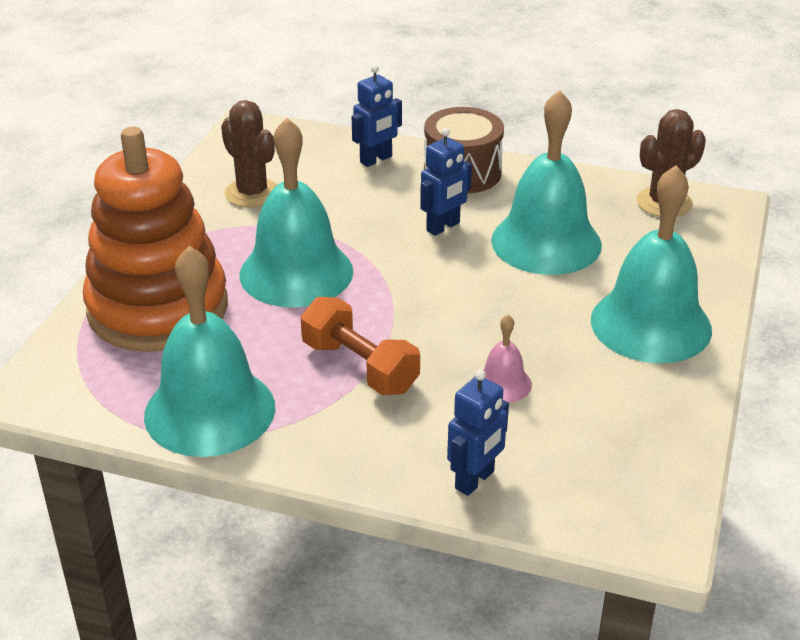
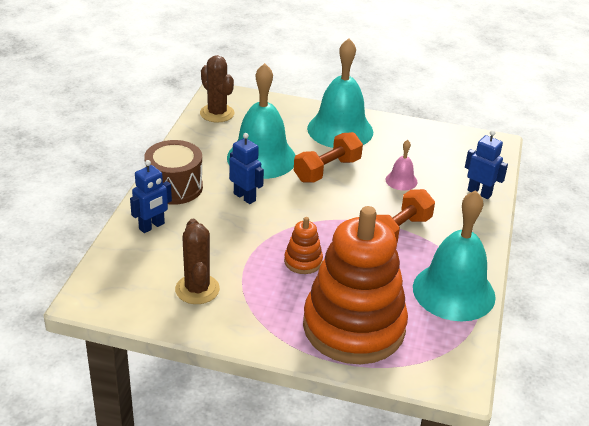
camera: 95 degrees left, 0 degrees up
brown cactus [221,100,277,208] -> brown cactus turned 60 degrees counterclockwise [175,219,220,304]
turquoise bell [240,118,353,308] -> orange stacking toy [284,217,323,274]
blue robot [352,65,402,167] -> blue robot turned 90 degrees clockwise [130,160,172,233]
none -> orange dumbbell [294,132,363,183]

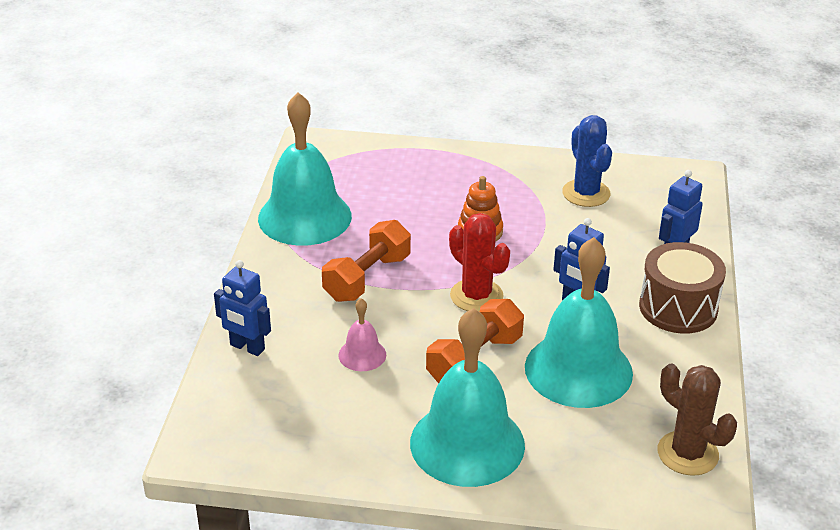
camera: 175 degrees right, 0 degrees up
brown cactus [175,219,220,304] -> blue cactus [562,115,612,207]
orange stacking toy [303,206,408,364] -> none
none -> red cactus [449,213,510,312]

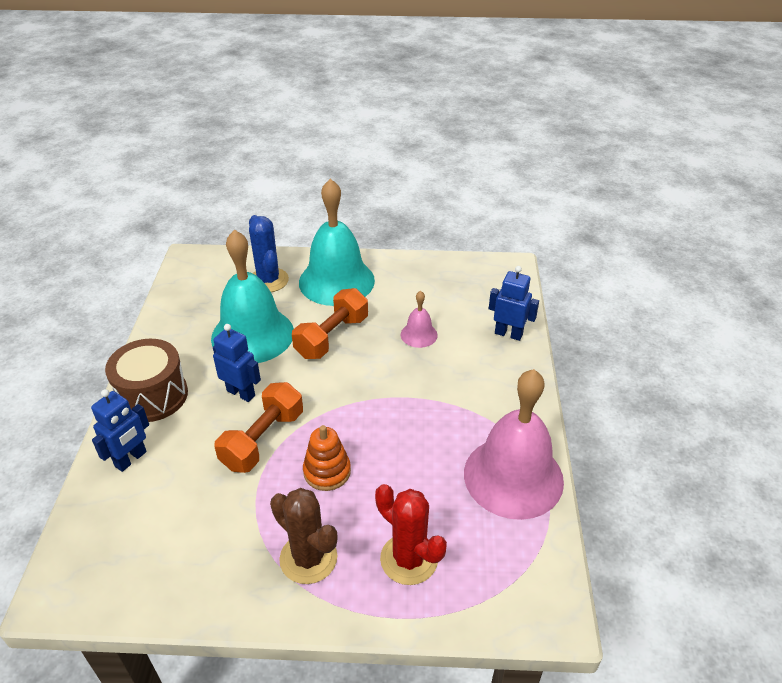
camera: 175 degrees right, 5 degrees up
turquoise bell [258,92,352,246] -> pink bell [464,369,564,520]
orange dumbbell [322,220,411,302] -> orange dumbbell moved to [214,382,303,473]
red cactus [449,213,510,312] -> red cactus moved to [375,484,447,585]
blue cactus [562,115,612,207] -> blue cactus moved to [249,215,289,292]
brown cactus [657,364,737,476] -> brown cactus moved to [270,488,337,584]

